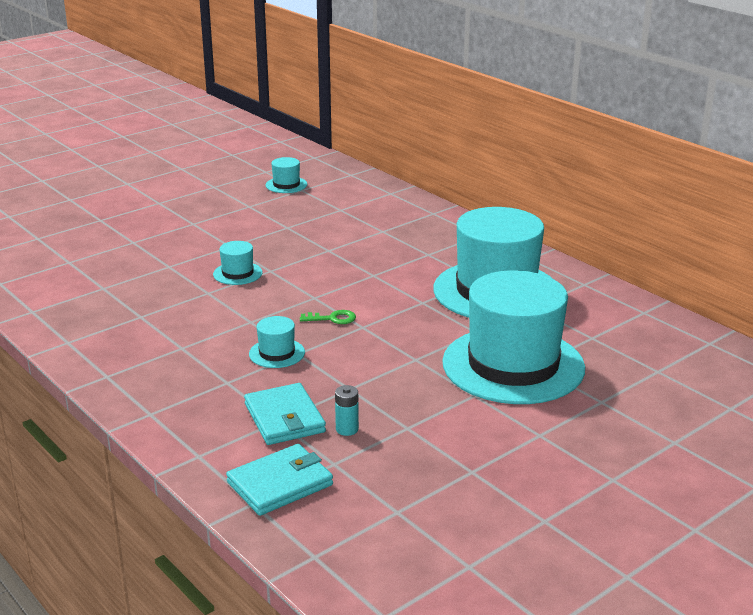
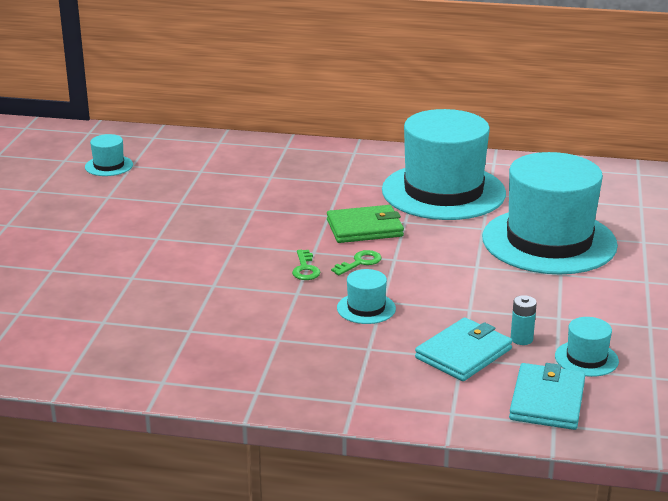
camera: 40 degrees left, 0 degrees up
turquoise hat [213,241,263,285] -> turquoise hat moved to [555,317,619,377]
turquoise wallet [244,383,326,445] -> turquoise wallet turned 75 degrees counterclockwise [415,317,513,381]
none -> green key [292,250,321,280]
none -> green wallet [327,205,404,243]

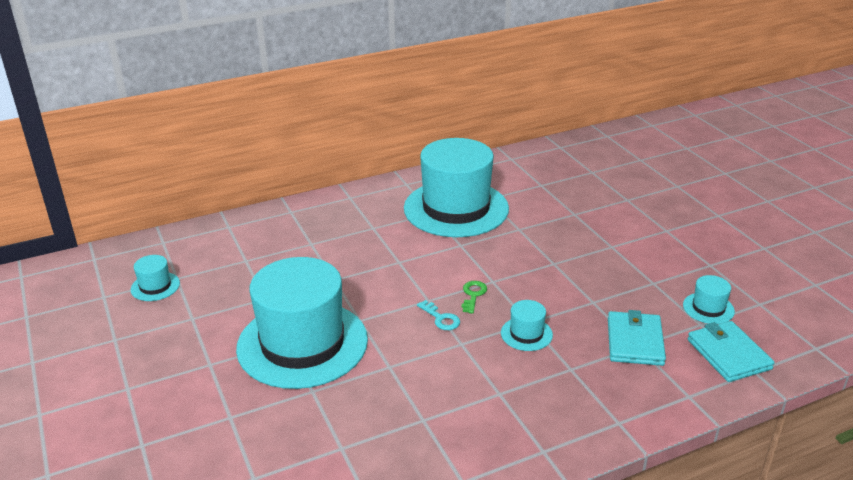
camera: 35 degrees left, 5 degrees up
green key [292,250,321,280] -> turquoise key [417,300,460,330]
green wallet [327,205,404,243] -> none
turquoise hat [482,152,618,274] -> turquoise hat moved to [236,257,368,389]
turquoise battery [511,295,537,345] -> none

